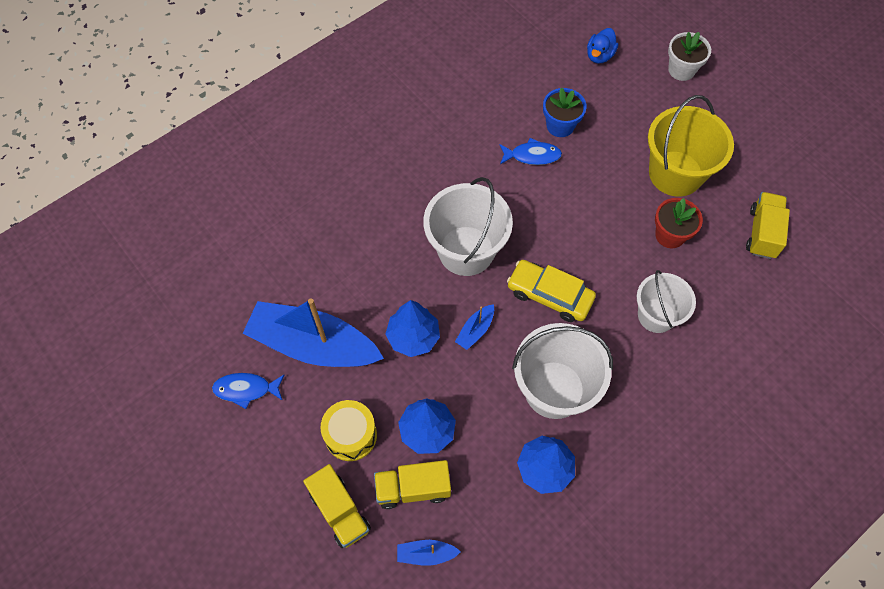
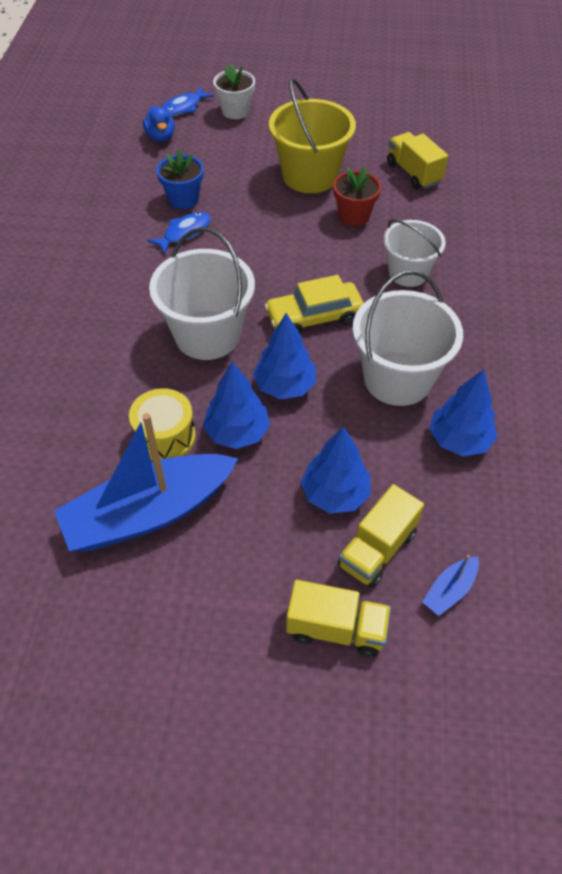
camera: 45 degrees left, 10 degrees down
blue fish [212,373,284,409] -> blue fish moved to [162,87,214,116]
yellow drum [320,400,377,461] -> yellow drum moved to [129,388,196,461]
blue boat [455,304,494,350] -> blue tree [253,313,316,399]

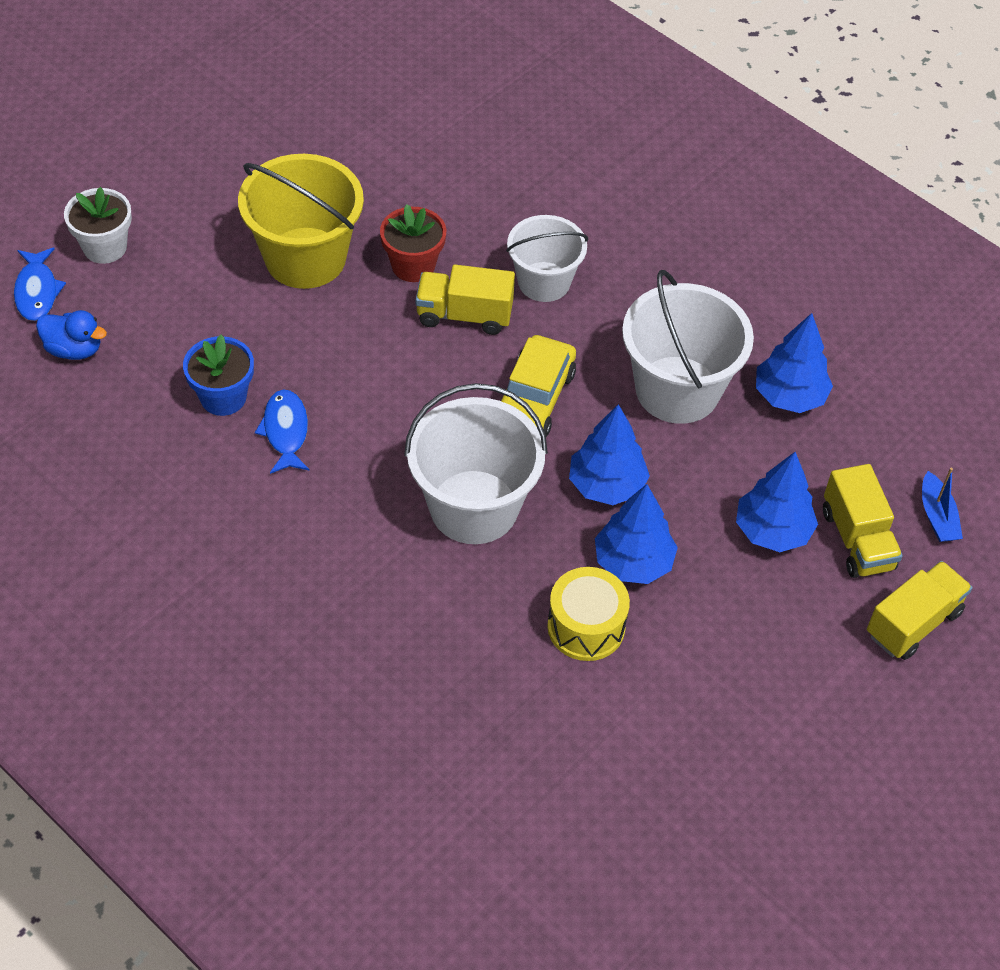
camera: 55 degrees left, 0 degrees up
blue boat [54,413,238,551] -> none
yellow truck [387,132,448,189] -> yellow truck moved to [416,265,515,335]

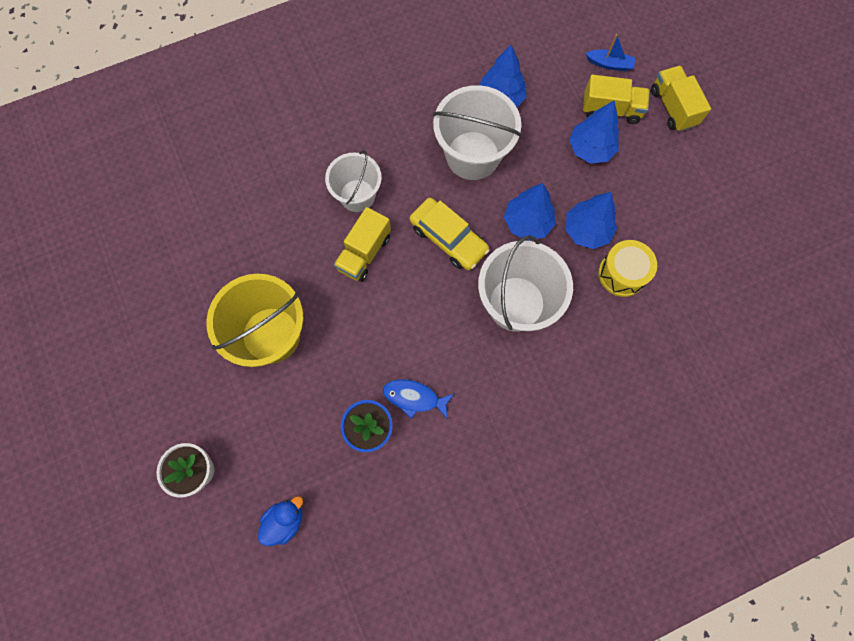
camera: 65 degrees left, 20 degrees up
blue fish [14,247,66,321] -> none
red flower pot [380,204,446,282] -> none

